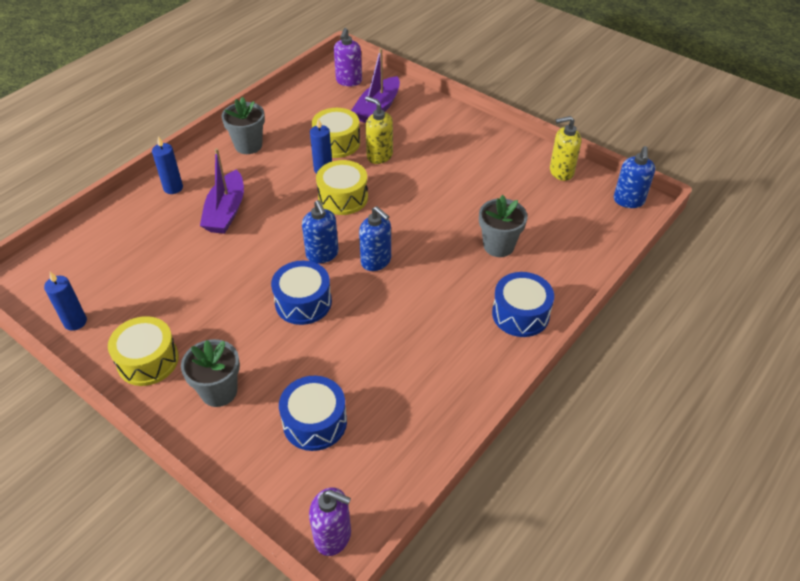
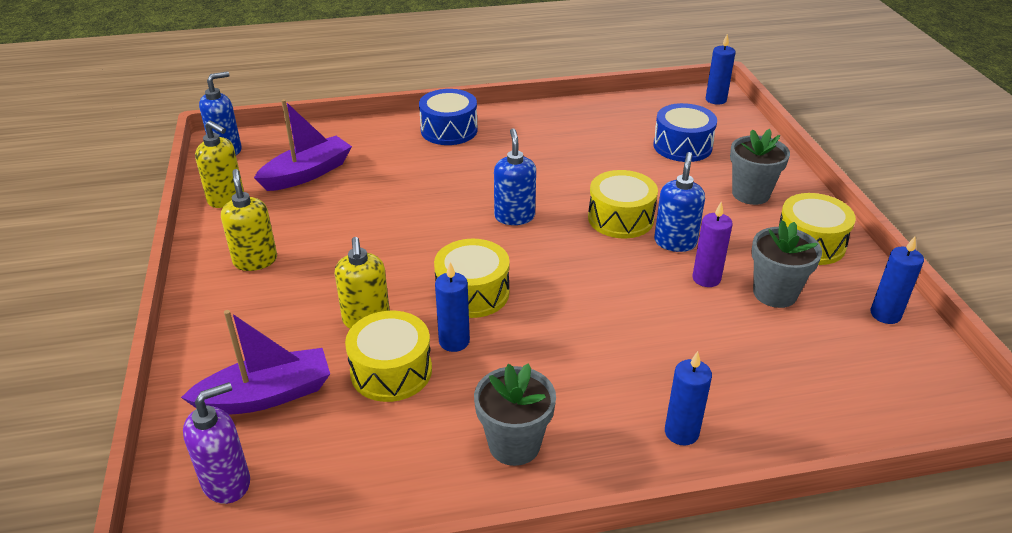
camera: 140 degrees left, 10 degrees down
purple boat [200,148,244,234] -> purple boat moved to [254,99,352,191]
blue drum [271,261,332,325] -> yellow drum [588,170,658,238]
blue soap dispenser [302,200,339,264] -> blue soap dispenser moved to [654,152,705,252]
purple soap dispenser [309,487,351,556] -> blue candle [706,34,736,105]
grey flower pot [479,195,528,257] -> grey flower pot moved to [751,220,822,308]
none -> yellow soap dispenser [221,169,277,271]
none -> purple candle [693,202,733,287]

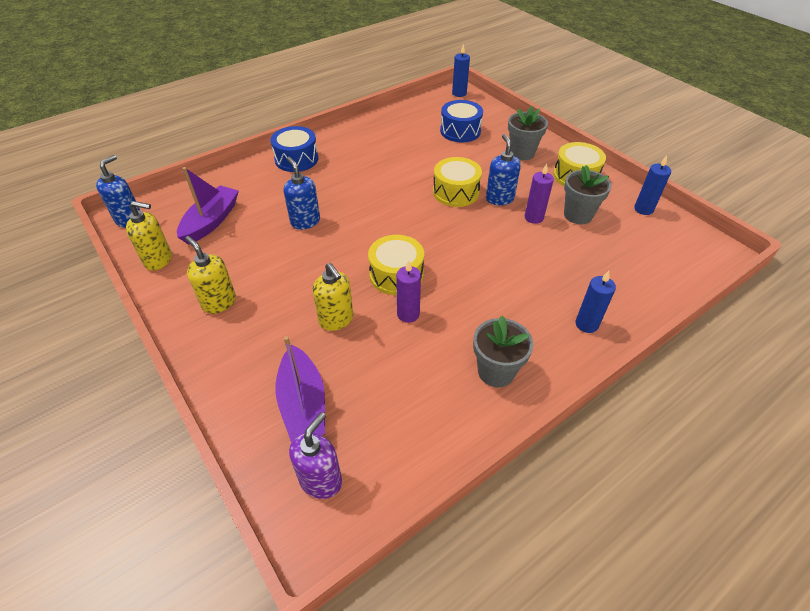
camera: 25 degrees left, 10 degrees up
purple boat [181,310,330,415] -> purple boat turned 120 degrees clockwise [275,336,325,442]
yellow drum [345,311,432,402] -> none
blue candle [435,262,470,352] -> purple candle [396,261,421,323]
blue soap dispenser [494,128,536,225] -> blue soap dispenser moved to [284,157,320,230]

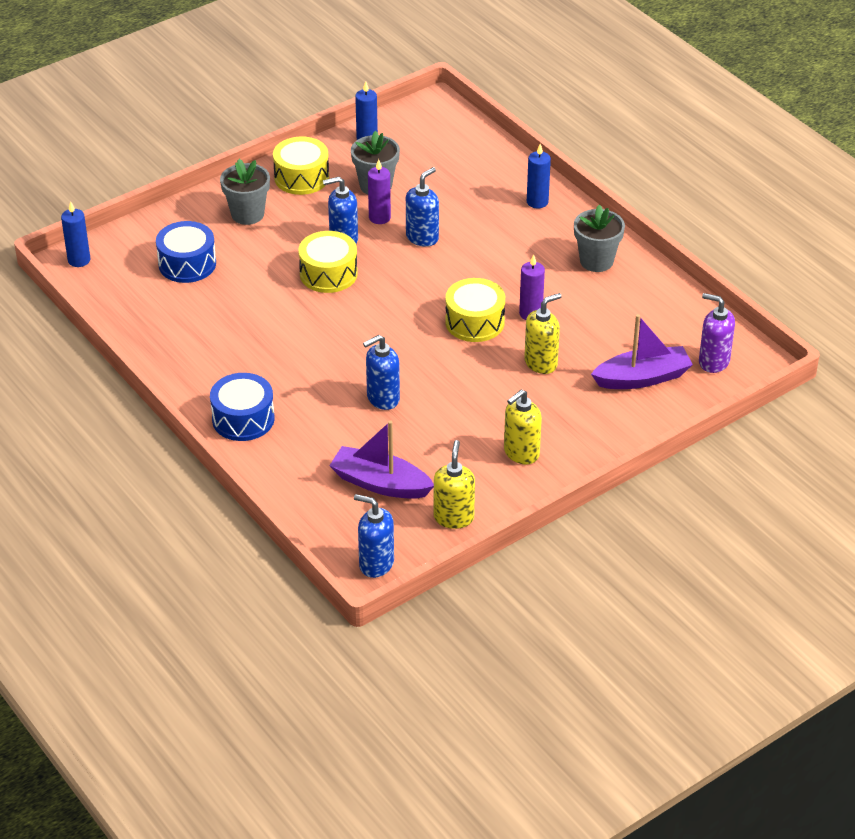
camera: 90 degrees left, 5 degrees down
none -> blue soap dispenser [406,167,439,247]

